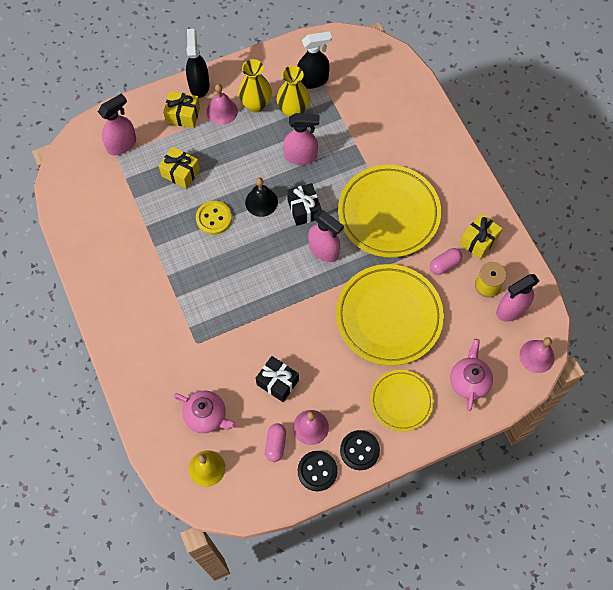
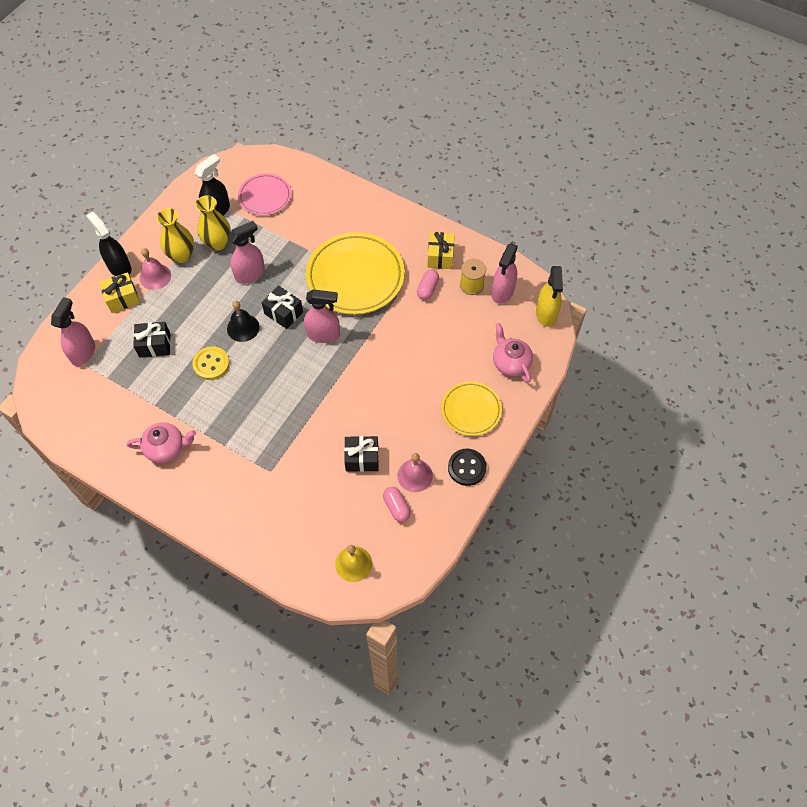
camera: 35 degrees left, 5 degrees down
yellow gift [159,146,200,189] -> black gift [133,322,170,358]
pink teapot [174,391,236,433] -> pink teapot moved to [127,422,196,463]
black button [298,451,338,491] -> none
yellow plate [336,264,444,366] -> none
pink bell [519,337,554,373] -> yellow spray bottle [536,266,563,327]
none -> pink plate [238,173,291,216]

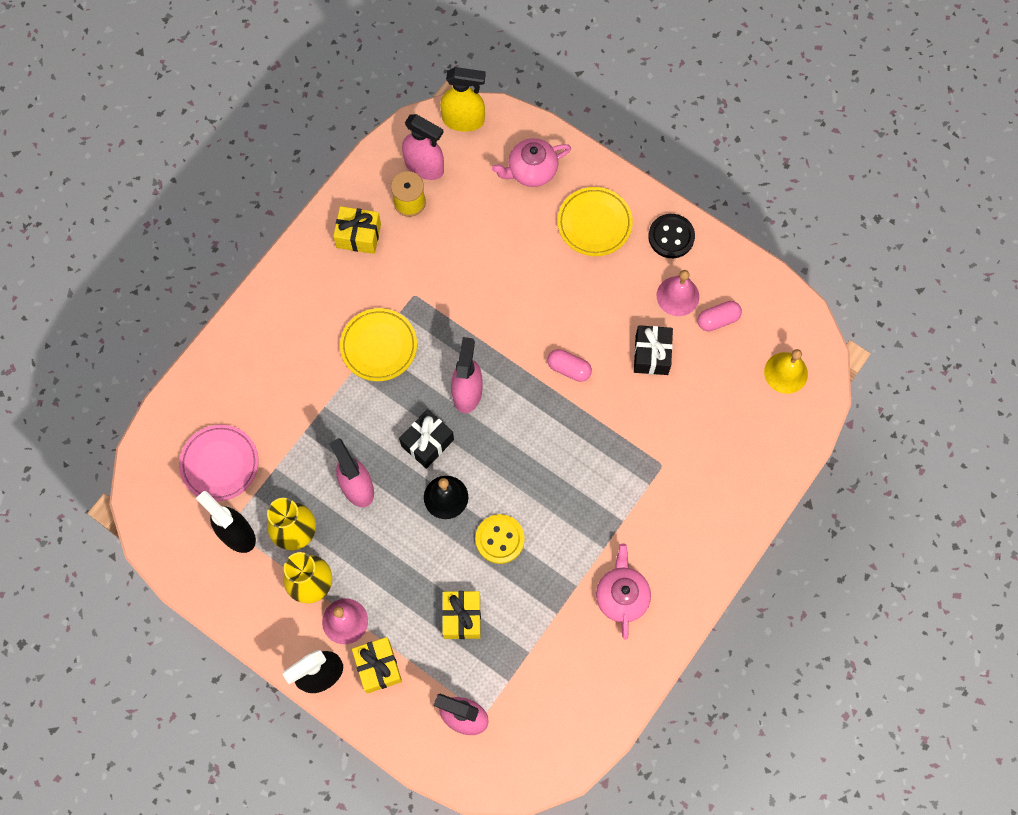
camera: 85 degrees left, 10 degrees up
black gift [133,322,170,358] -> yellow gift [442,591,481,639]
yellow plate [306,232,405,315] -> yellow plate [340,308,417,381], size x0.57
pink capsule [417,270,439,300] -> pink capsule moved to [547,349,592,382]

